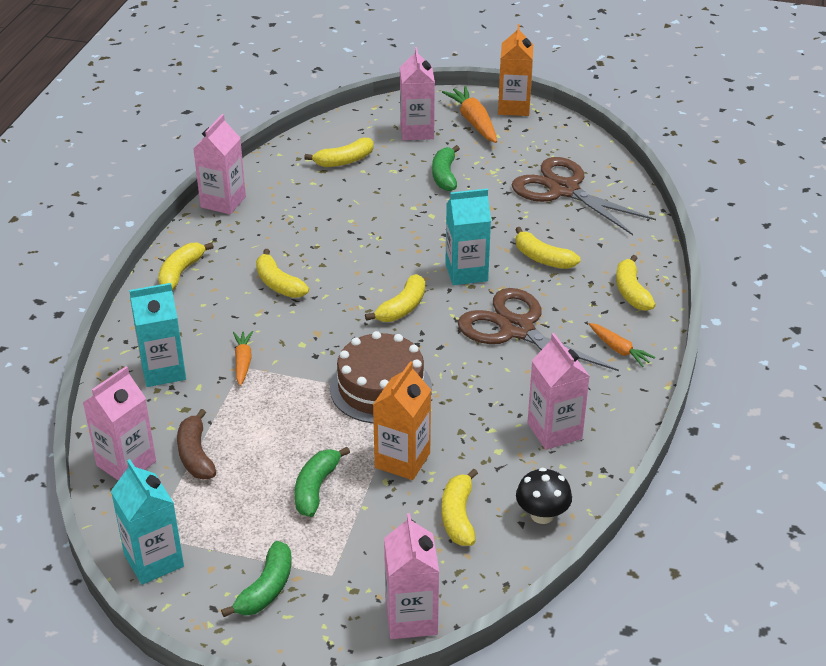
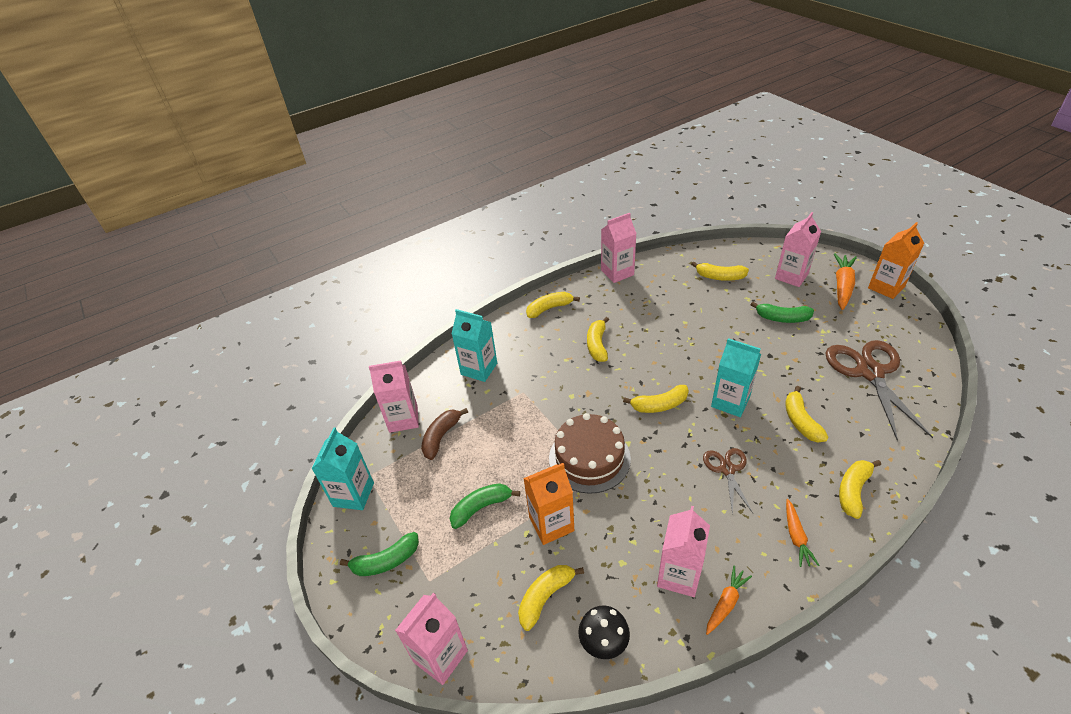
camera: 45 degrees right, 5 degrees up
orange carrot [233,331,253,386] -> orange carrot moved to [706,566,752,635]
green banana [432,145,460,191] -> green banana turned 120 degrees counterclockwise [751,302,814,323]
brown scissors [458,288,619,391] -> brown scissors [703,448,753,515], size x0.54

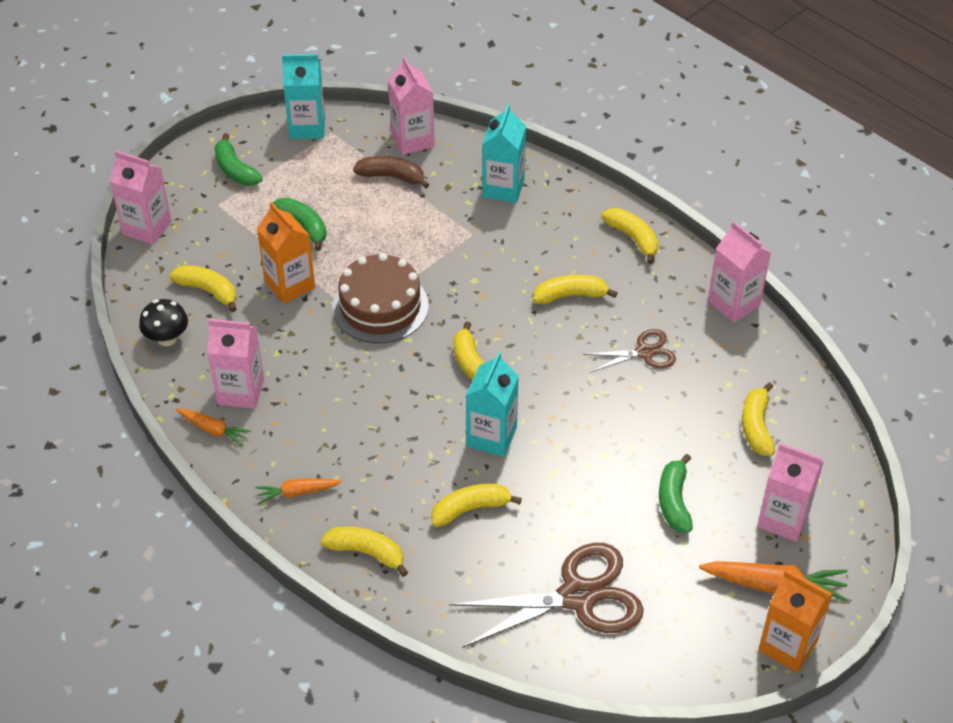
camera: 75 degrees right, 5 degrees up
brown scissors [703,448,753,515] -> brown scissors moved to [583,329,676,373]

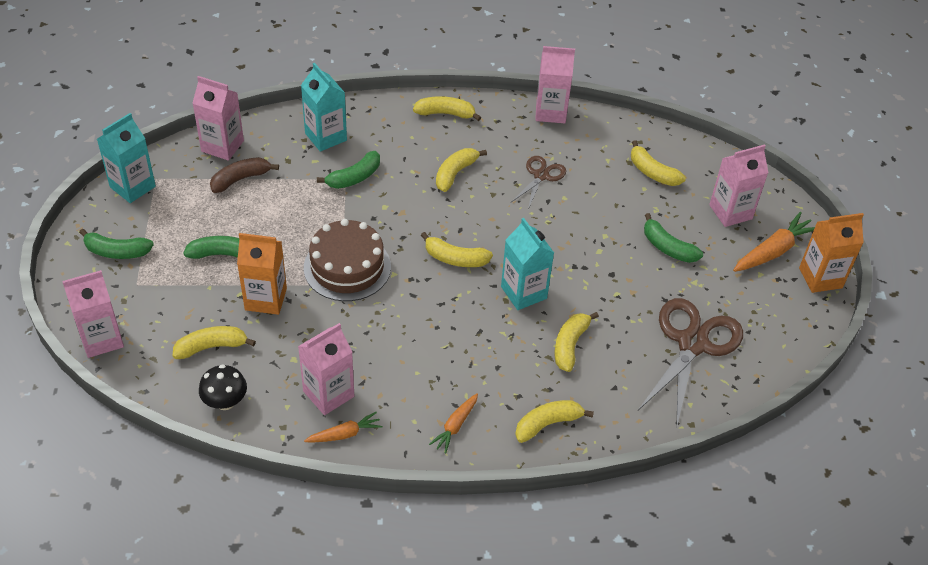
camera: 50 degrees left, 0 degrees up
none -> green banana [317,151,380,189]

